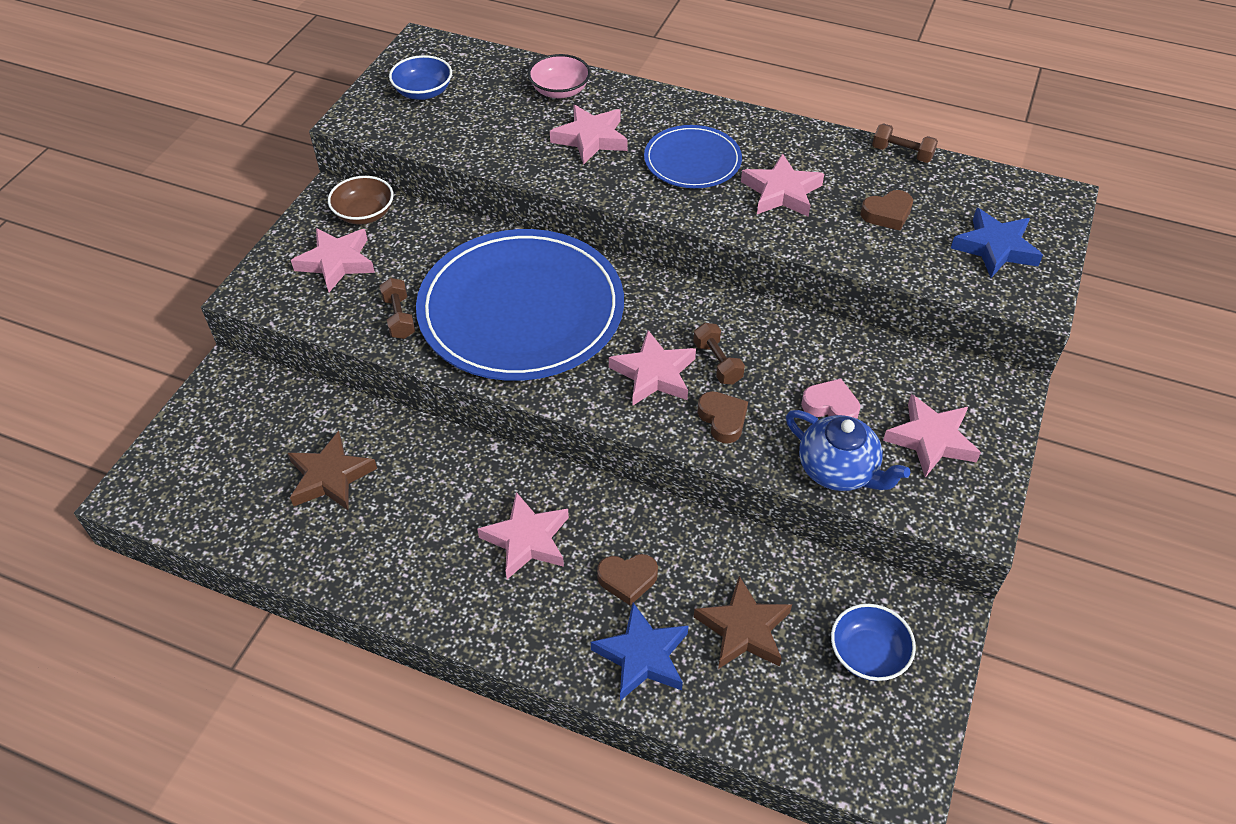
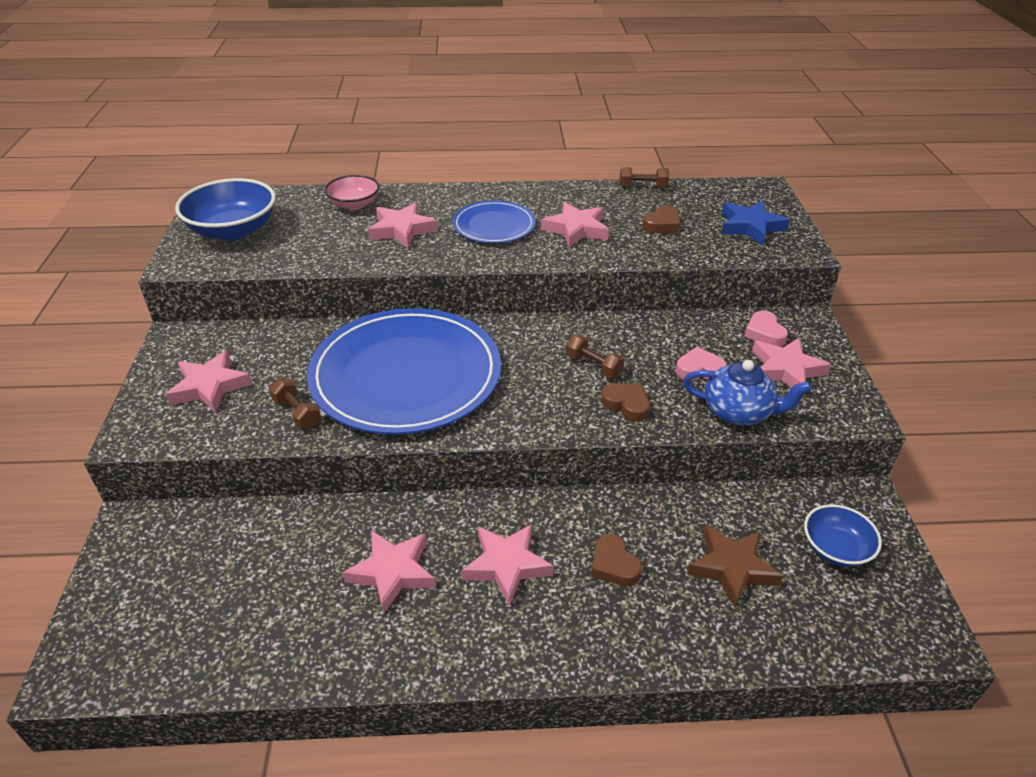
camera: 25 degrees left, 10 degrees down
brown star [288,431,377,511] -> none
brown bowl [328,176,394,224] -> none
blue bowl [389,55,452,100] -> blue bowl [175,178,276,240], size x1.66
blue star [591,603,688,701] -> none
brown heart [597,554,658,605] -> brown heart turned 90 degrees clockwise [591,534,642,586]
pink star [609,330,696,406] -> pink star moved to [342,530,436,614]
none -> pink heart [744,311,788,347]

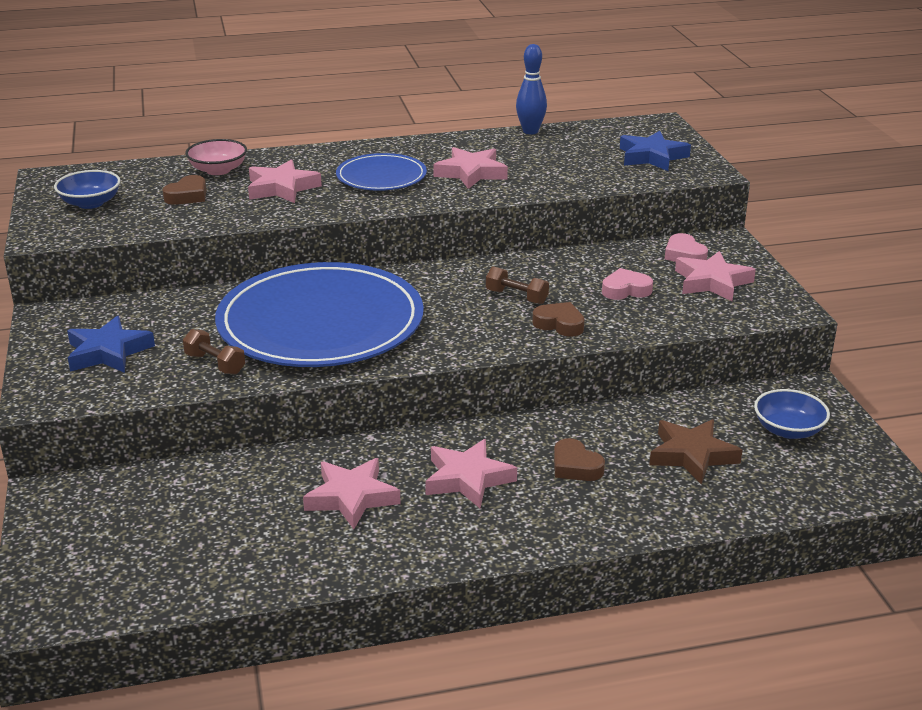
camera: 10 degrees left, 10 degrees down
pink star [166,350,252,413] -> blue star [67,316,155,373]
blue bowl [175,178,276,240] -> blue bowl [54,170,121,209], size x0.60
brown dumbbell [620,167,669,188] -> blue bowling pin [516,44,547,134]
brown heart [642,205,680,233] -> brown heart moved to [162,175,206,205]
blue teapot [683,360,812,426] -> none

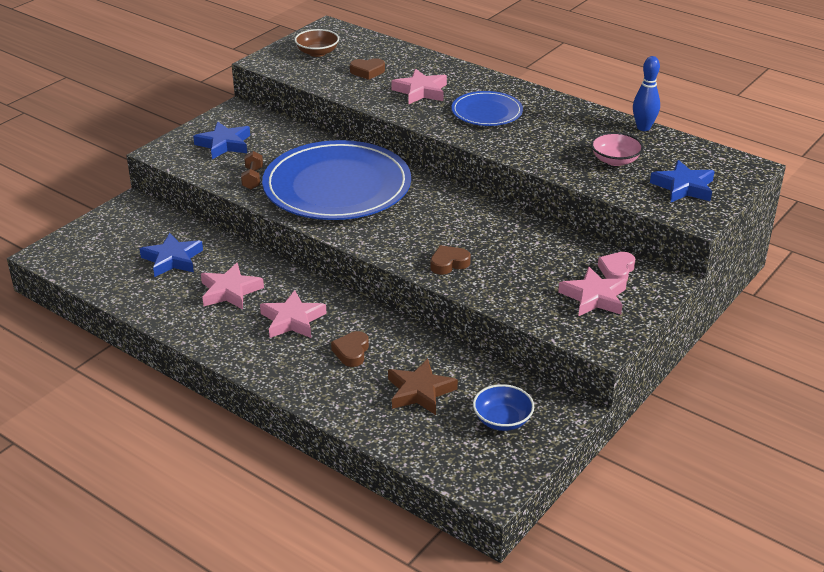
camera: 50 degrees right, 5 degrees up
blue bowl [54,170,121,209] -> brown bowl [295,29,339,57]
pink bowl [185,139,247,175] -> pink bowl moved to [591,132,644,166]
pink star [433,147,508,189] -> none
brown dumbbell [486,266,549,304] -> none
brown heart [532,302,585,337] -> brown heart turned 105 degrees counterclockwise [430,245,471,275]
pink heart [602,268,653,300] -> none
none -> blue star [140,233,203,277]

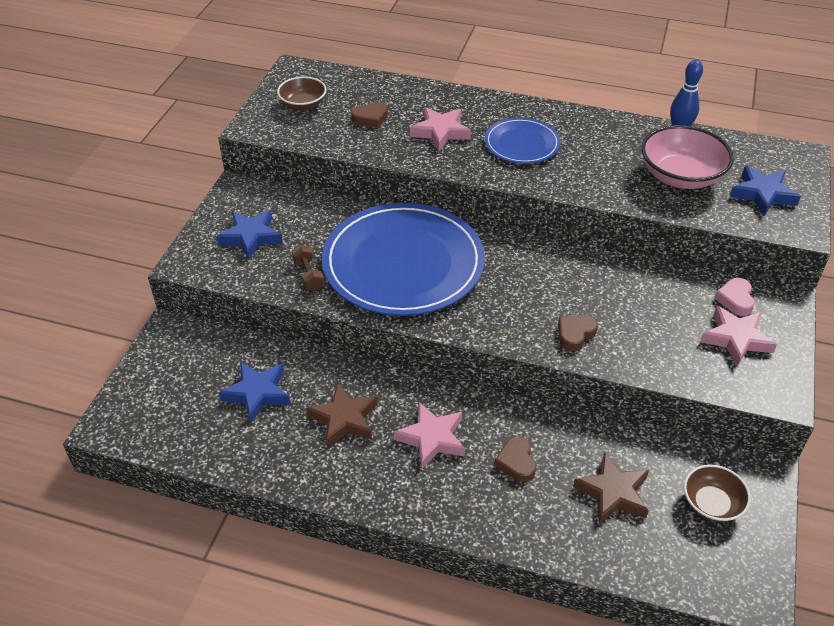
camera: 20 degrees left, 10 degrees up
pink star [201,263,264,309] -> brown star [306,383,378,448]
blue bowl [473,384,534,431] -> brown bowl [684,465,751,522]
pink bowl [591,132,644,166] -> pink bowl [641,125,734,189], size x1.66

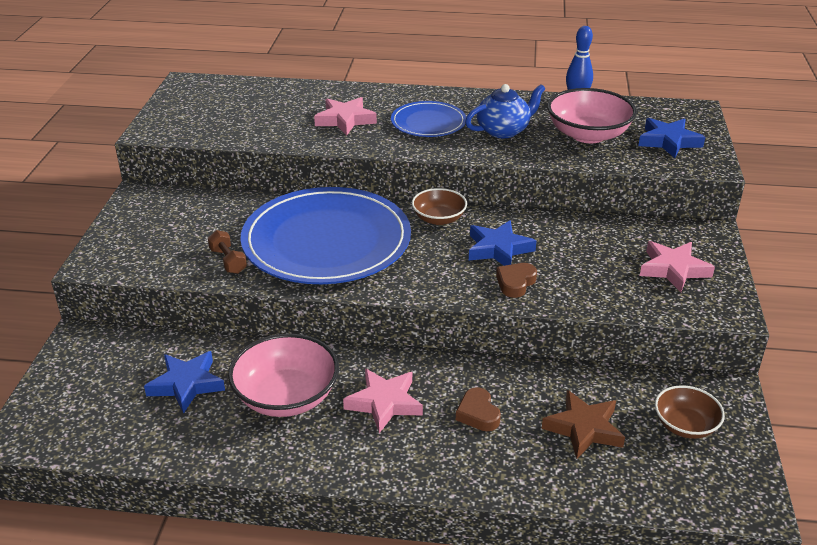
camera: 10 degrees left, 10 degrees down
blue star [216,210,283,260] -> blue star moved to [469,220,536,266]
brown bowl [277,77,326,110] -> brown bowl moved to [412,188,467,225]
brown star [306,383,378,448] -> pink bowl [228,333,339,417]
brown heart [351,101,388,128] -> none
pink heart [714,278,755,316] -> none
none -> blue teapot [465,84,545,138]

